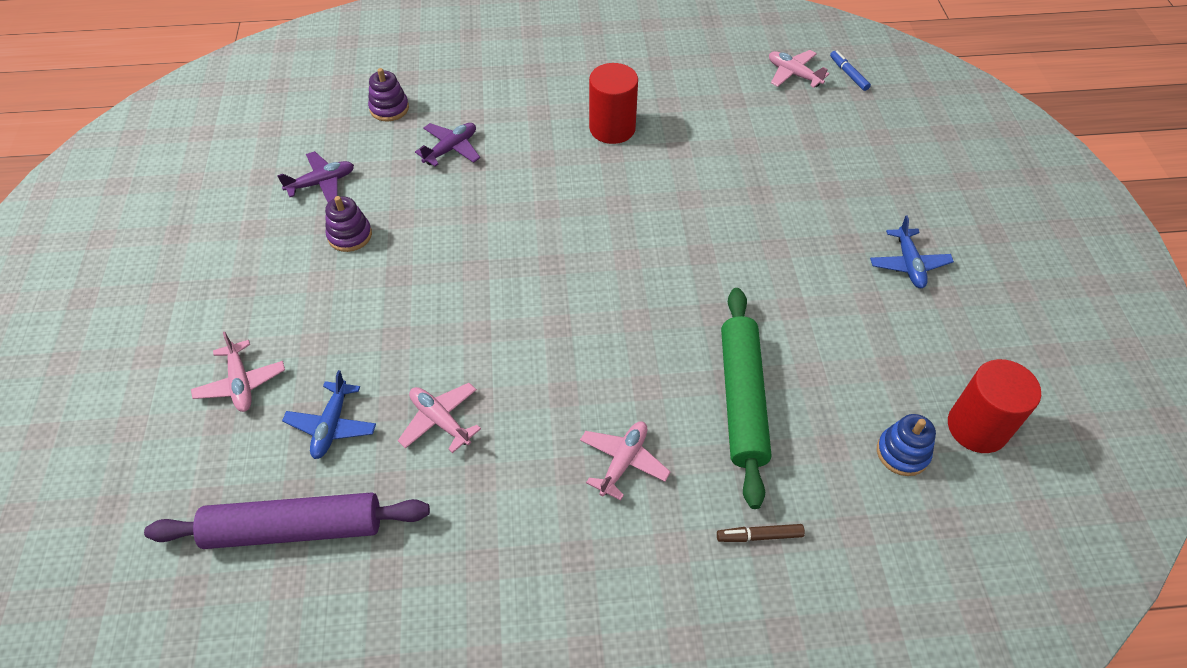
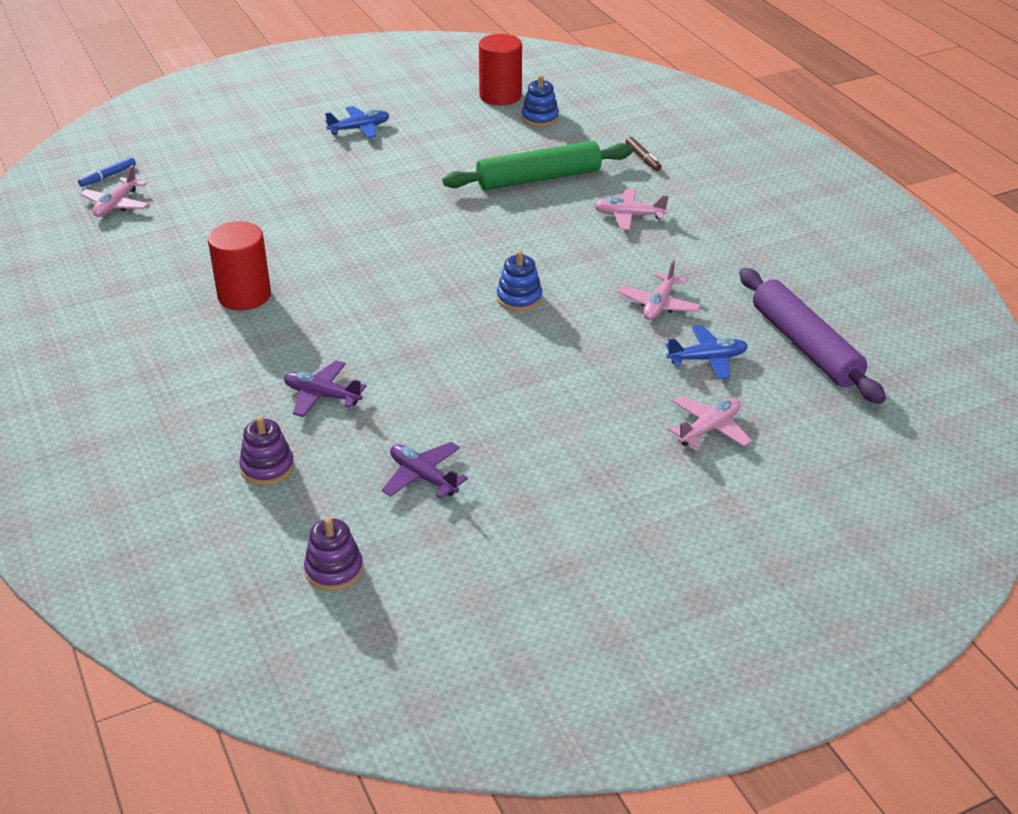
camera: 110 degrees left, 15 degrees down
purple stacking toy [325,196,372,252] -> purple stacking toy moved to [304,517,363,591]
none -> blue stacking toy [497,250,542,311]

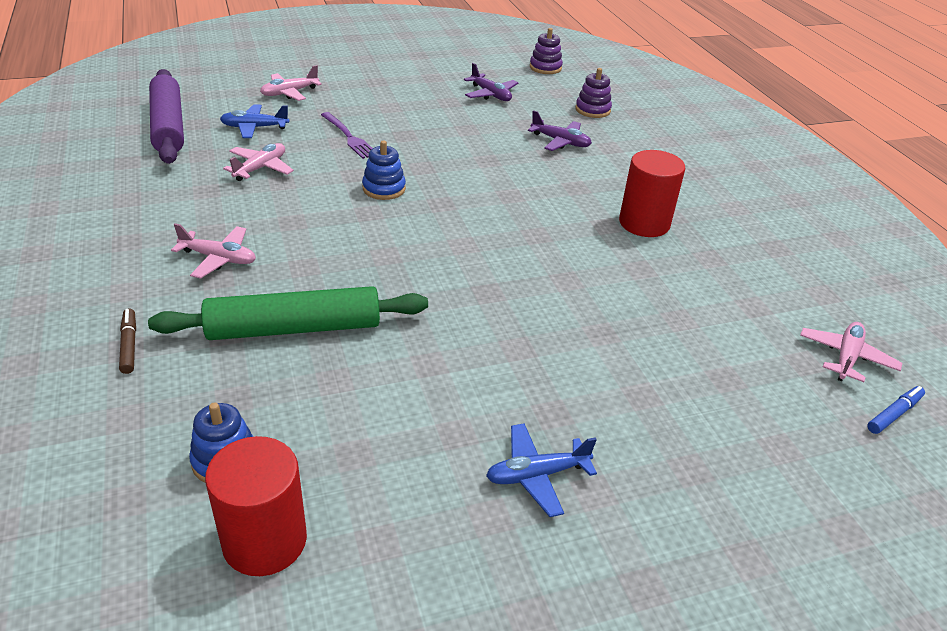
camera: 175 degrees left, 0 degrees up
none -> purple fork [321,112,373,159]

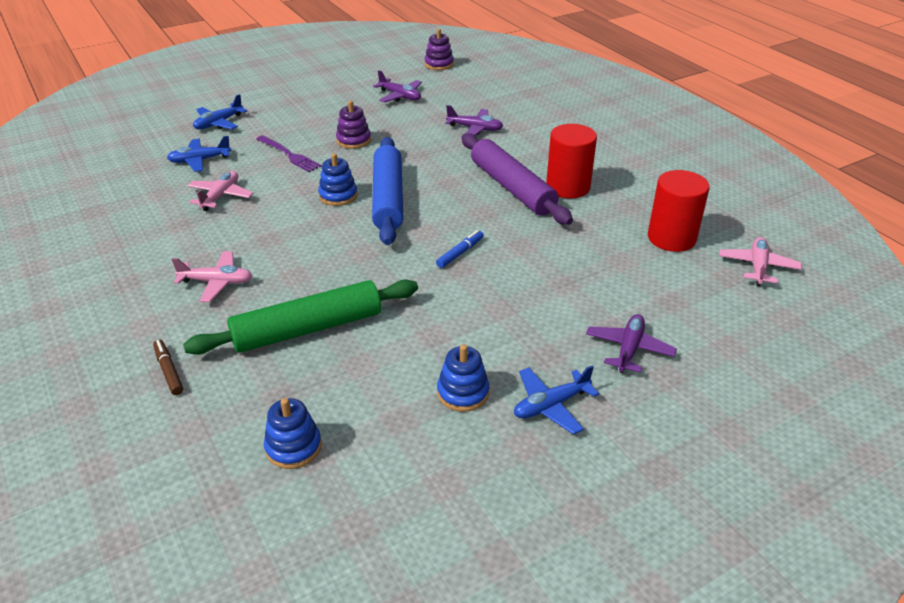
camera: 10 degrees left, 0 degrees up
purple rolling pin [149,69,184,164] -> purple rolling pin moved to [462,133,573,225]
red cylinder [205,436,307,576] -> red cylinder moved to [648,170,710,252]
pink plane [260,65,322,101] -> blue plane [193,94,247,129]
purple stacking toy [576,68,612,118] -> purple stacking toy moved to [336,101,371,149]
blue marker [867,386,925,434] -> blue marker moved to [436,230,484,268]
none -> blue rolling pin [372,137,403,245]
none -> blue stacking toy [437,344,489,412]
none -> purple plane [586,314,677,373]

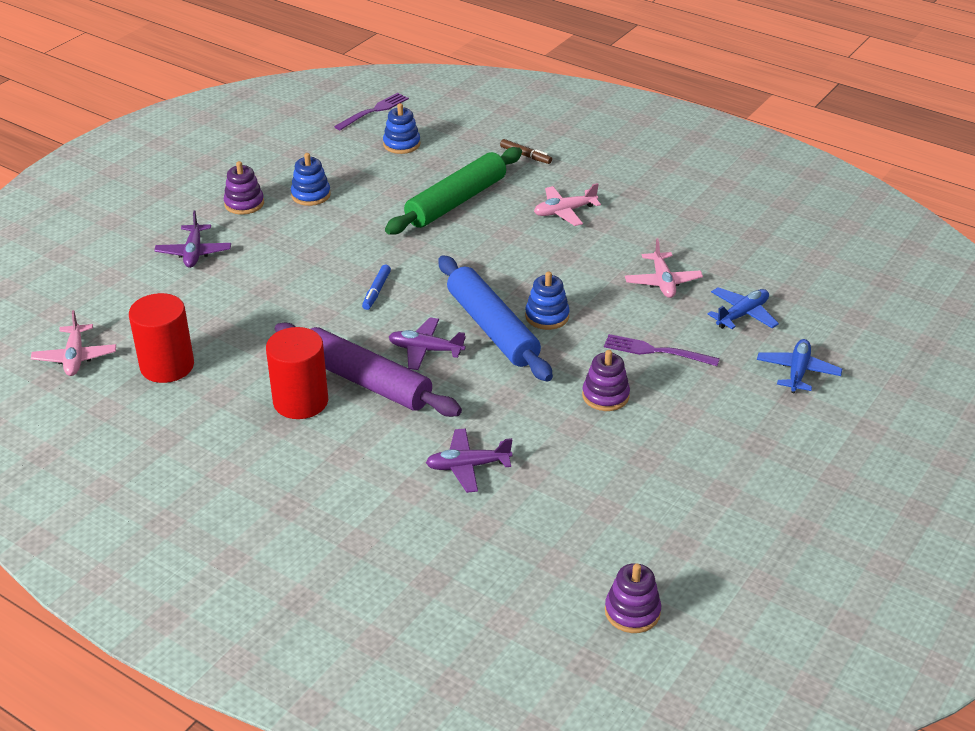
camera: 155 degrees right, 0 degrees up
purple plane [373,70,422,102] -> purple plane moved to [389,317,466,370]
blue plane [514,365,599,435] -> purple stacking toy [224,161,264,215]
none -> purple fork [334,93,409,130]

